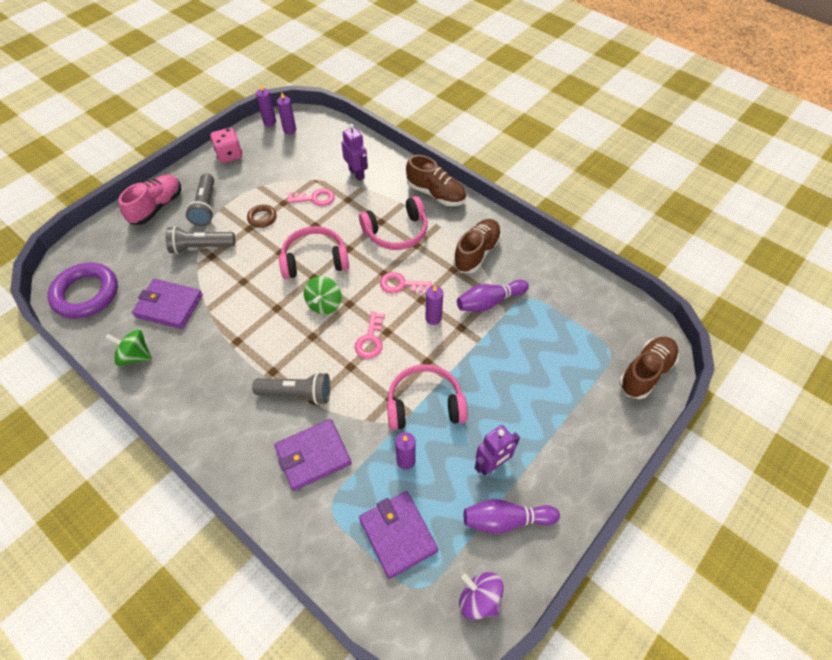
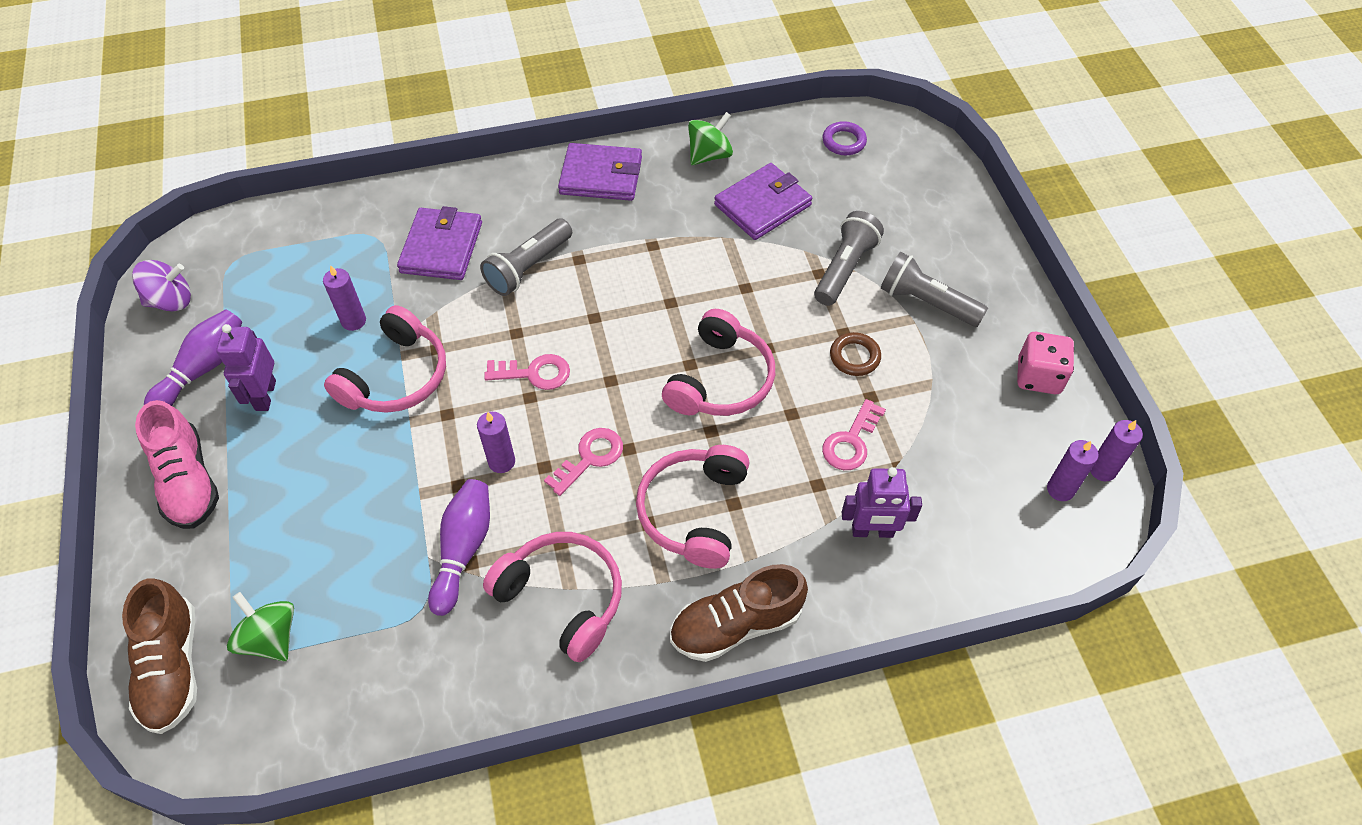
camera: 125 degrees right, 0 degrees up
purple ring [47,262,118,319] -> purple ring [822,121,867,155], size x0.49
pink shoe [118,174,181,225] -> pink shoe moved to [135,400,219,529]
green spinning top [304,276,342,314] -> green spinning top moved to [227,592,294,661]
pink key [354,312,385,359] -> pink key turned 135 degrees clockwise [484,354,570,390]
purple wallet [359,491,438,579] -> purple wallet moved to [558,143,642,201]
brown shoe [453,219,502,273] -> pink headphones [483,532,622,662]

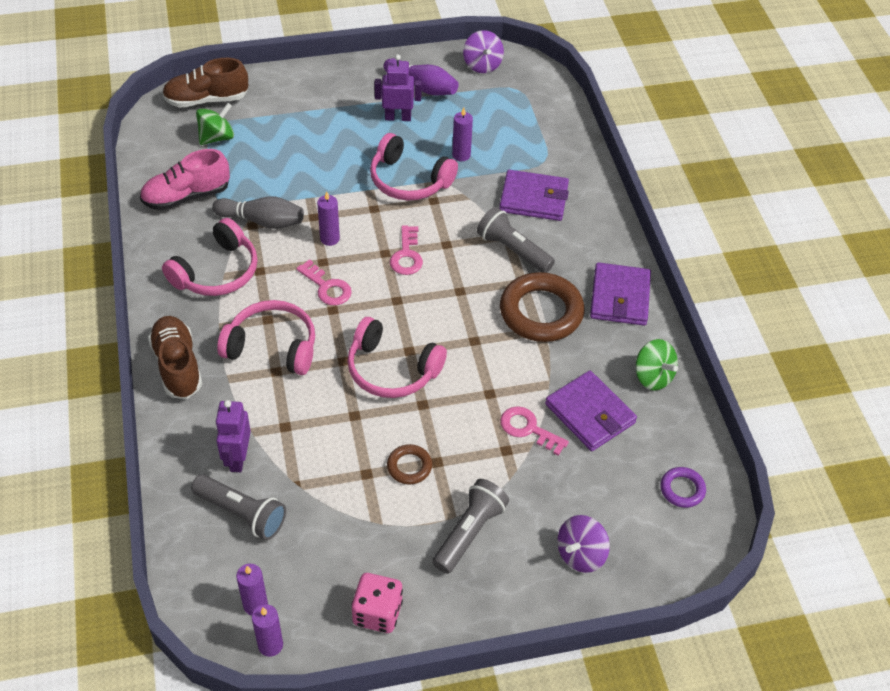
camera: 90 degrees right, 5 degrees down
pink shoe [135,400,219,529] -> pink shoe moved to [140,149,230,210]
purple bowling pin [428,479,490,616] -> grey bowling pin [212,196,304,229]
grey flashlight [814,211,884,306] -> grey flashlight moved to [191,474,286,540]
pink key [822,399,886,470] -> pink key moved to [500,406,569,456]
none -> brown ring [500,272,585,342]
none -> purple spinning top [557,515,610,573]

